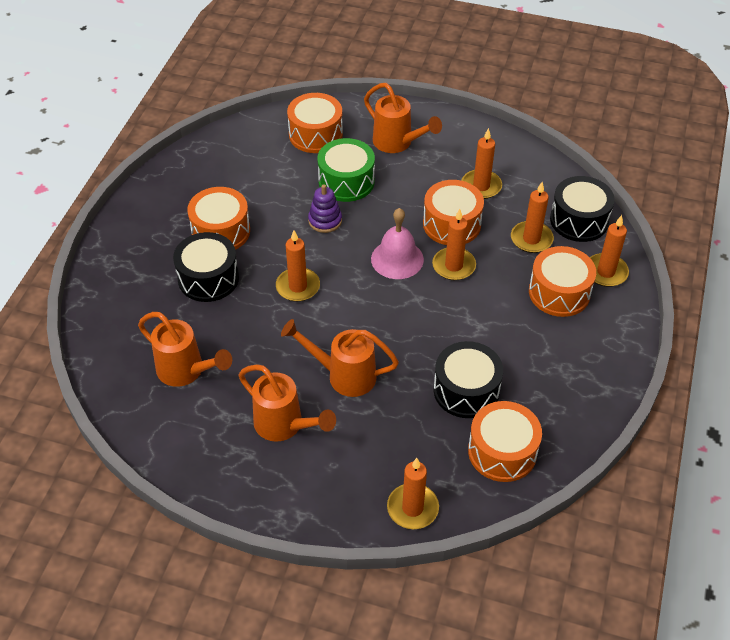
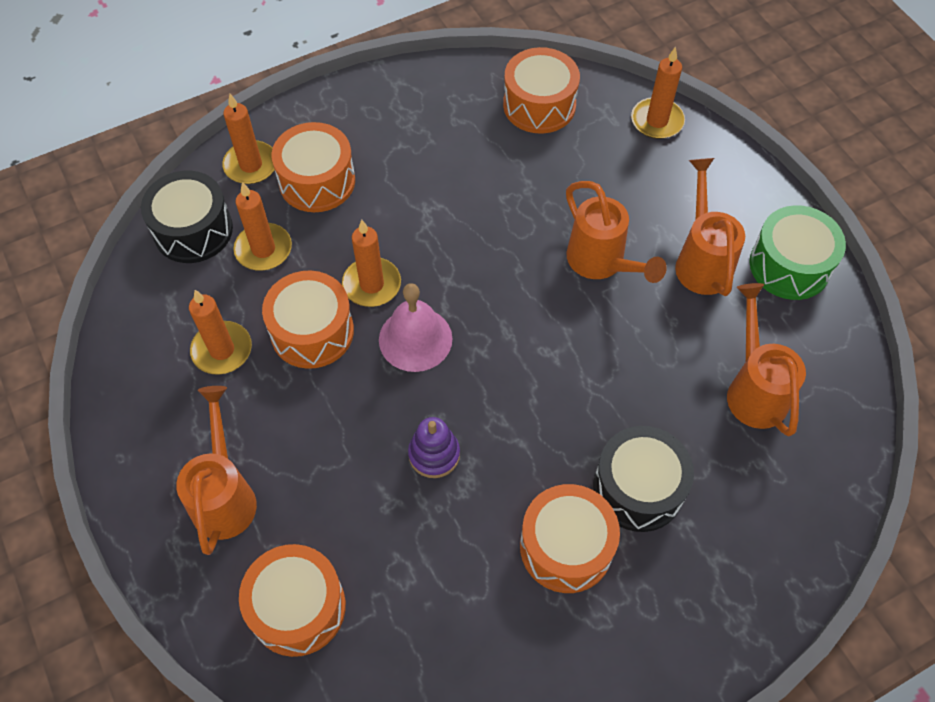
camera: 135 degrees left, 10 degrees up
orange candle [276,230,320,302] -> none
green drum [317,138,375,202] -> green drum moved to [750,205,846,300]
black drum [434,341,503,418] -> none

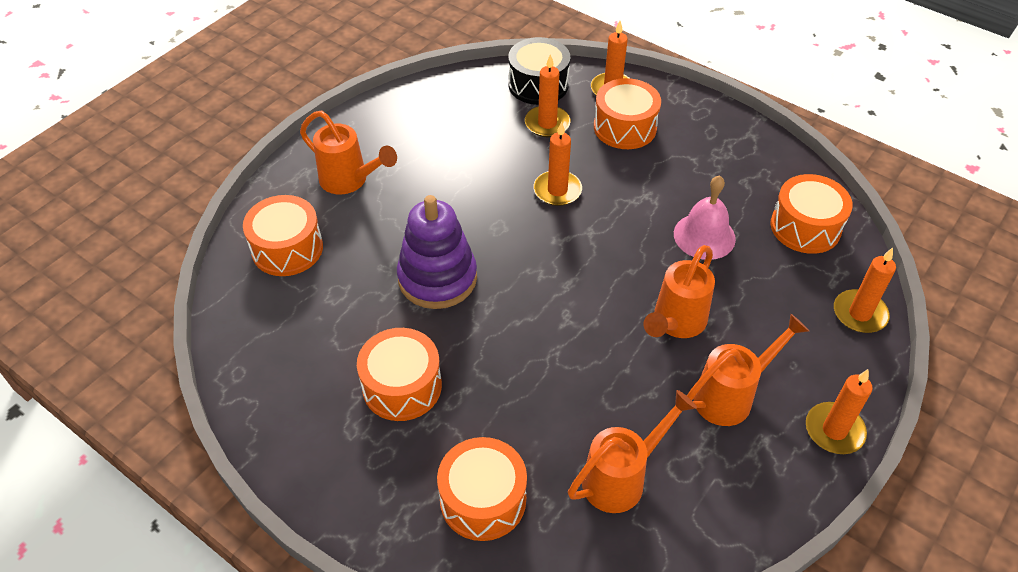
camera: 65 degrees right, 10 degrees down
orange watering can [176,386,257,555] -> orange watering can turned 60 degrees clockwise [300,111,397,194]
orange candle [189,290,252,375] -> orange candle moved to [806,369,873,454]
orange drum [262,270,354,369] -> orange drum moved to [437,437,527,541]
pink bell [379,283,453,372] -> pink bell moved to [674,175,736,260]
purple stacking toy [408,417,460,478] -> purple stacking toy [397,195,477,309], size x1.88
black drum [593,426,694,532] -> none
green drum [750,205,846,300] -> none

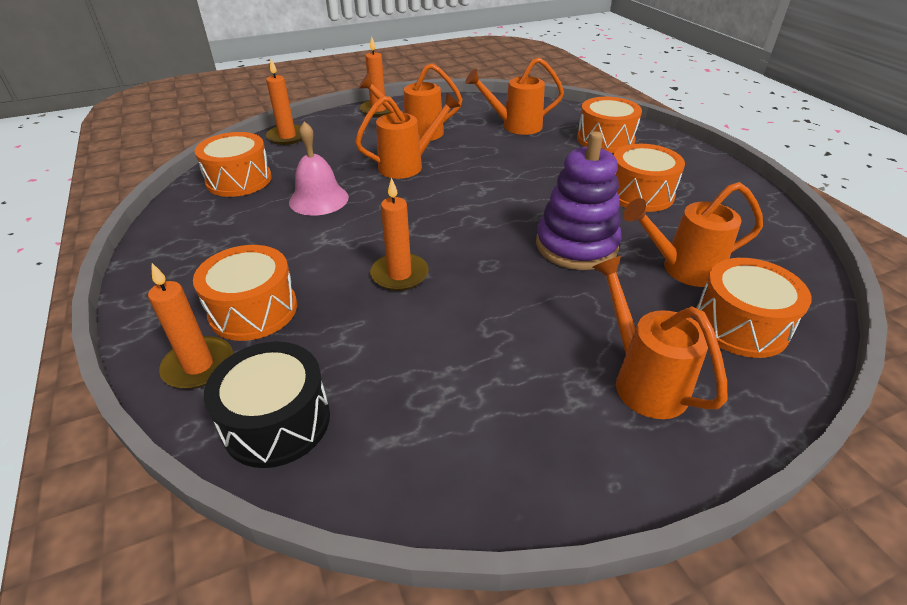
camera: 150 degrees left, 10 degrees down
orange candle [525,54,570,137] -> none
none -> orange watering can [623,182,763,287]

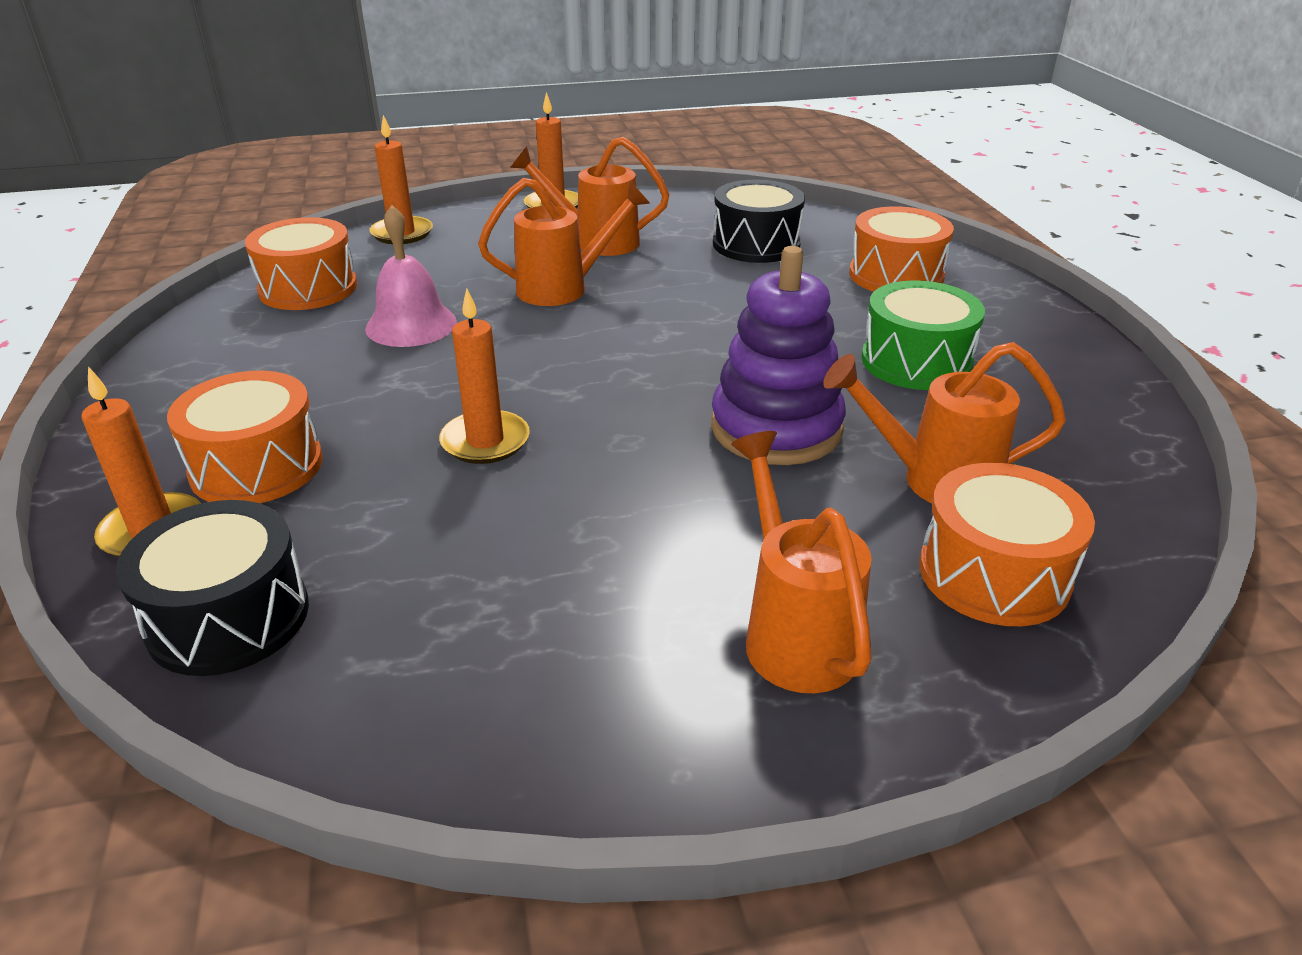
camera: 10 degrees right, 5 degrees down
orange watering can [465,57,564,135] -> black drum [713,180,805,263]
orange drum [614,144,685,212] -> green drum [861,280,985,390]

